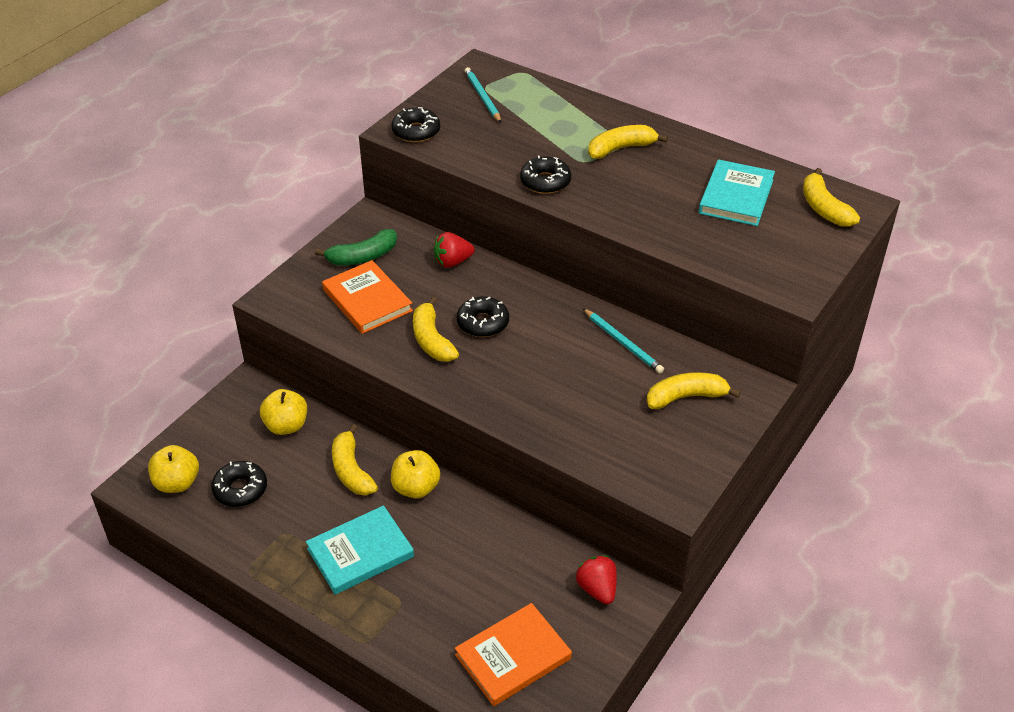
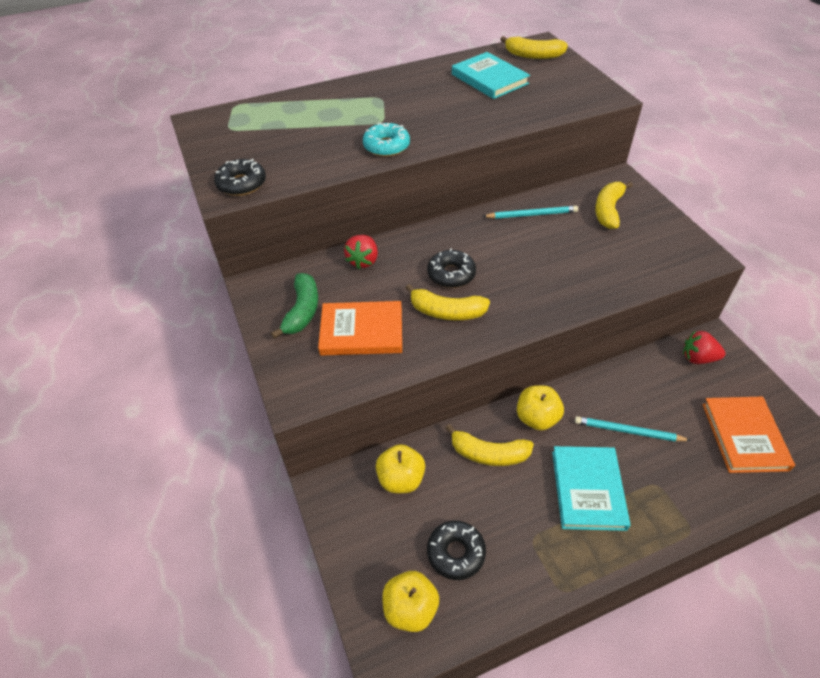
camera: 55 degrees left, 5 degrees up
turquoise pencil [465,67,501,123] -> turquoise pencil moved to [575,416,691,441]
black donut [520,155,571,194] -> turquoise donut [363,123,410,157]
yellow banana [588,125,668,159] -> none

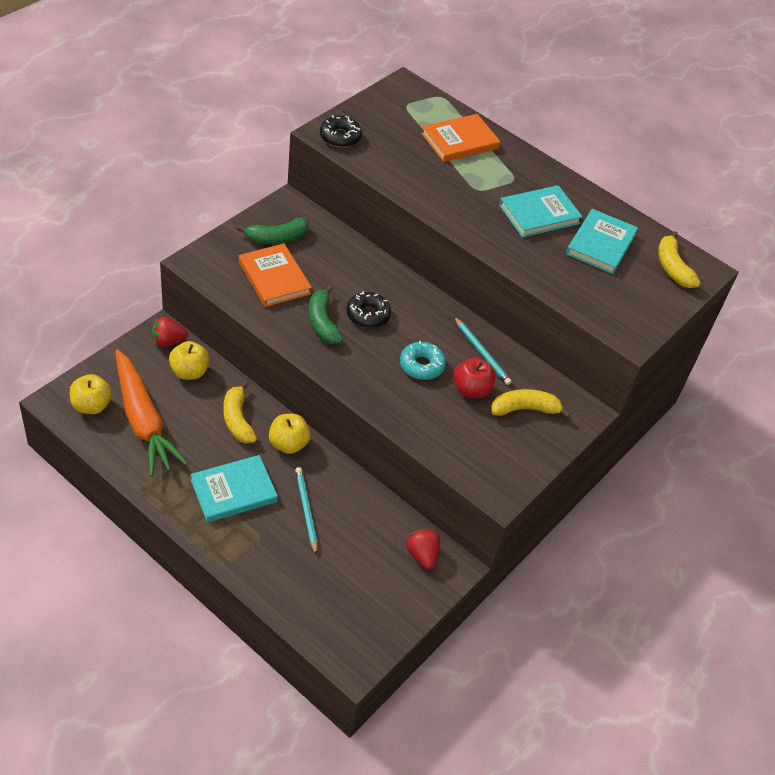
camera: 55 degrees right, 0 degrees up
red strawberry [344,235,378,269] -> red strawberry moved to [152,317,188,348]
turquoise donut [363,123,410,157] -> turquoise donut moved to [400,341,446,380]
yellow banana [405,284,490,320] -> green banana [309,285,343,344]
black donut [427,521,486,580] -> orange carrot [115,350,188,476]
orange book [702,397,795,473] -> orange book moved to [421,114,500,162]
none -> red apple [453,357,496,398]
none -> turquoise book [499,185,583,238]

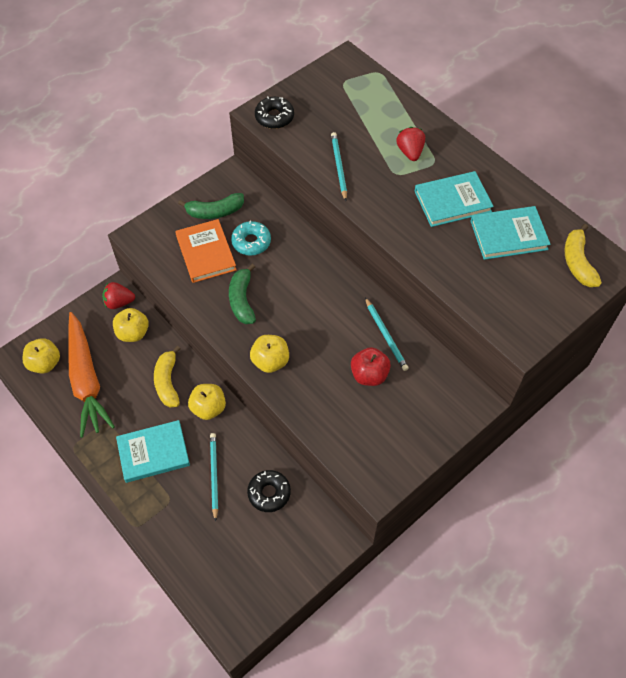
camera: 15 degrees right, 10 degrees up
black donut [346,291,391,328] -> black donut moved to [247,470,291,512]
turquoise donut [400,341,446,380] -> turquoise donut moved to [231,221,271,255]
red strawberry [406,529,440,569] -> red strawberry moved to [396,127,425,161]
orange book [421,114,500,162] -> none
yellow banana [491,389,571,418] -> none
turquoise book [566,209,638,274] -> turquoise book turned 45 degrees clockwise [470,206,551,260]
none -> yellow apple [250,335,289,373]
none -> turquoise pencil [331,132,347,201]

